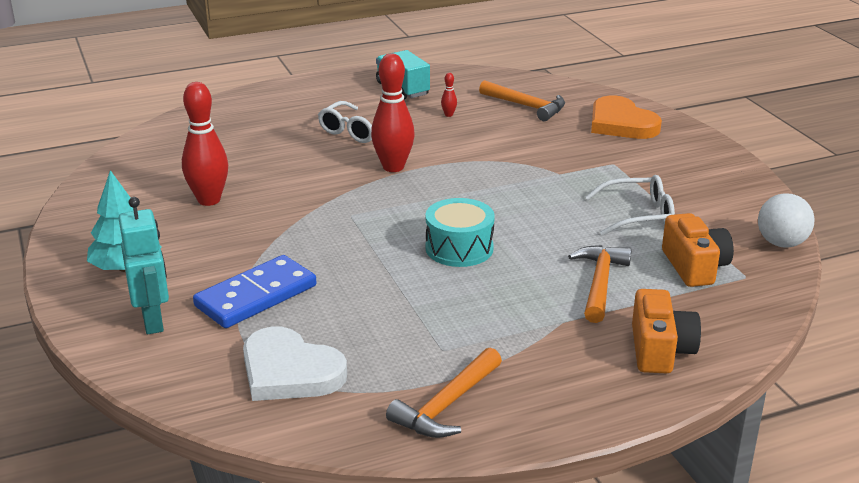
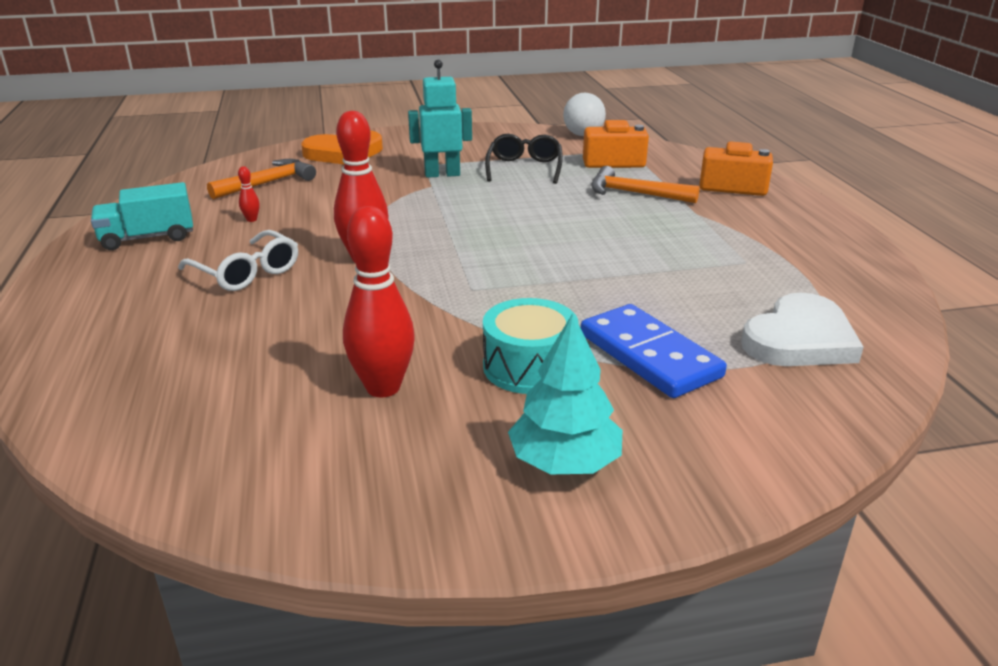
camera: 80 degrees left, 0 degrees up
turquoise robot [119,197,169,334] -> turquoise robot moved to [408,60,472,178]
orange hammer [386,347,502,438] -> none
turquoise drum [425,198,495,267] -> turquoise drum moved to [483,298,578,394]
white glasses [585,175,675,236] -> black glasses [485,134,563,184]

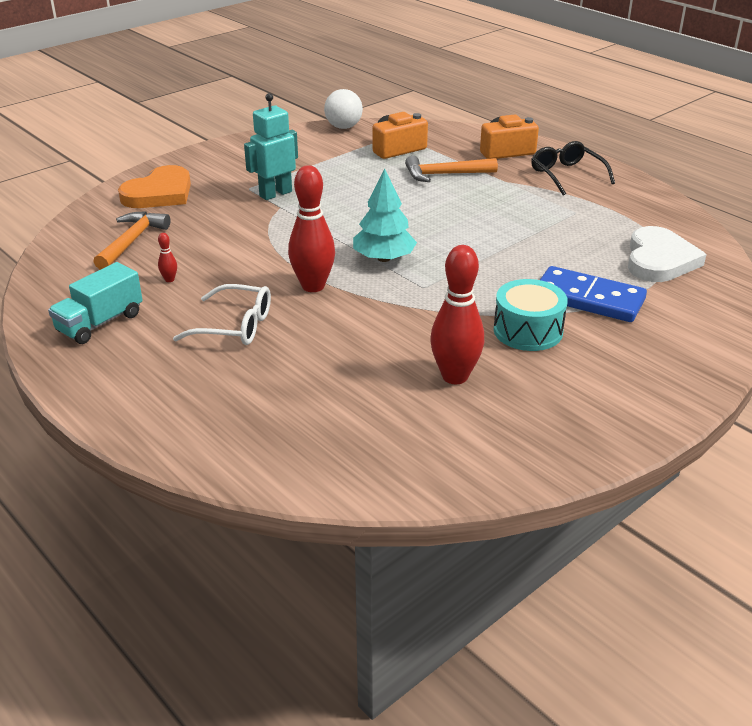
camera: 30 degrees left, 5 degrees up
black glasses [485,134,563,184] -> black glasses moved to [531,141,615,196]
turquoise tree [508,313,622,474] -> turquoise tree moved to [353,169,417,262]

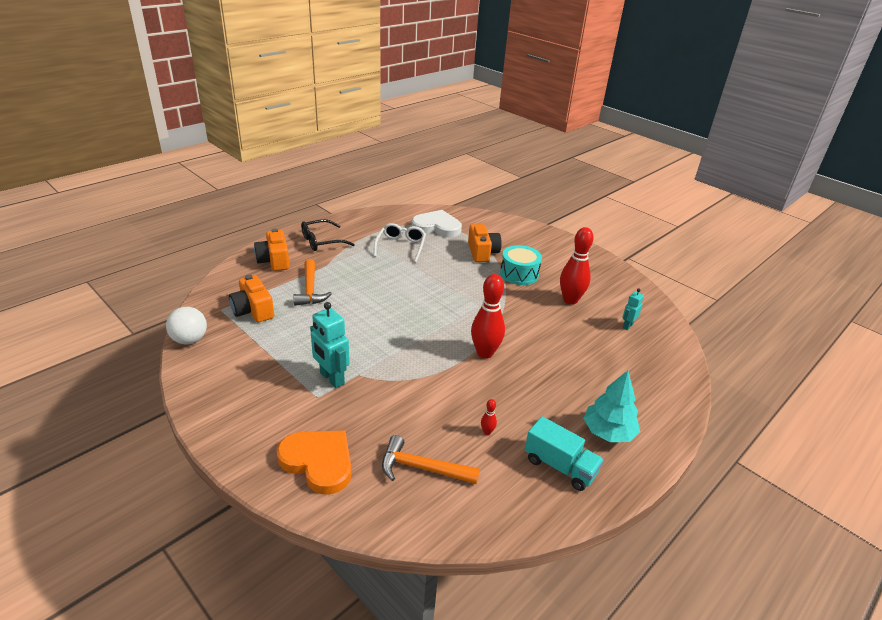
camera: 95 degrees left, 0 degrees up
white glasses [173,284,271,345] -> white glasses moved to [374,223,426,263]
turquoise tree [353,169,417,262] -> turquoise tree moved to [583,371,640,442]
blue domino [540,266,647,322] -> orange camera [468,224,502,262]
none -> turquoise robot [622,289,644,330]

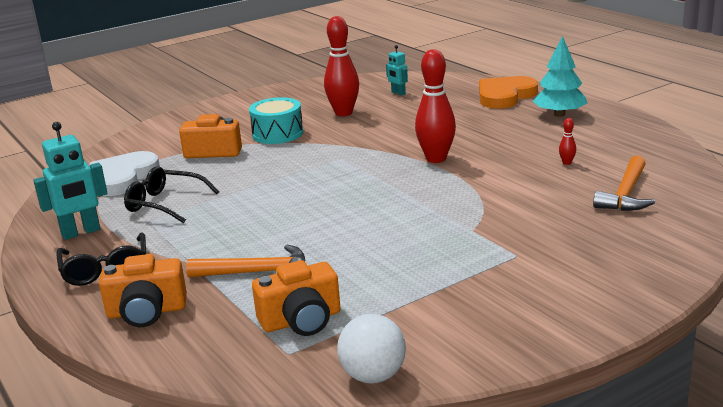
camera: 75 degrees left, 10 degrees down
orange heart [276,430,352,495] -> orange heart moved to [479,76,538,109]
turquoise robot [310,302,350,388] -> turquoise robot moved to [33,122,107,240]
white glasses [374,223,426,263] -> black glasses [124,166,219,223]
turquoise truck [525,416,604,491] -> none

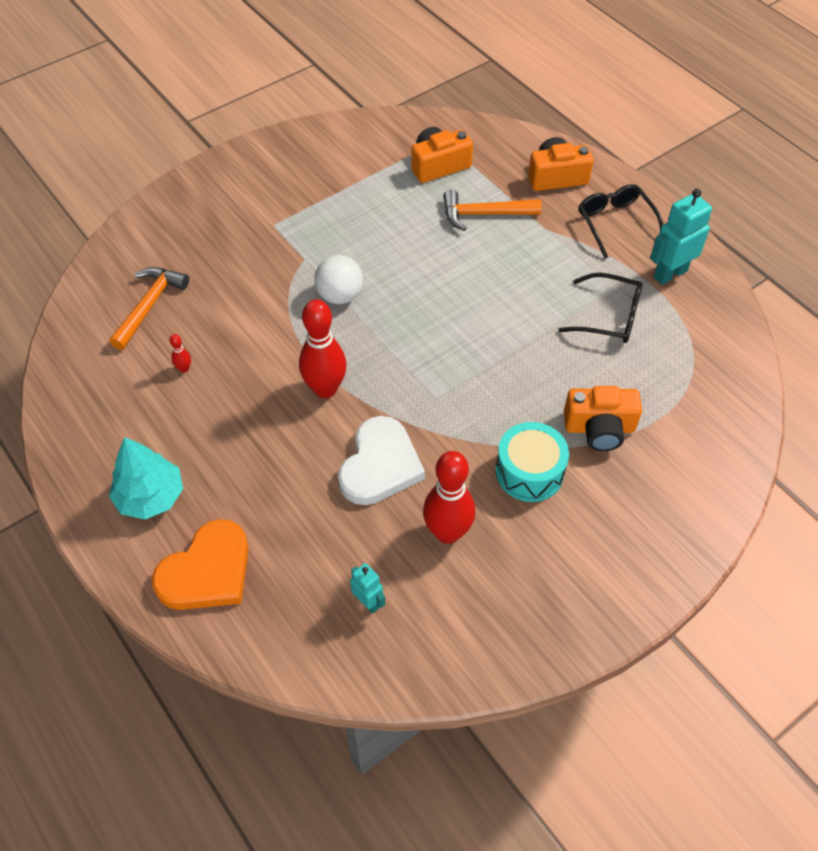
camera: 175 degrees right, 30 degrees up
white heart [90,151,160,196] -> white heart moved to [338,416,425,505]
white ball [337,314,406,383] -> white ball moved to [314,255,363,304]

